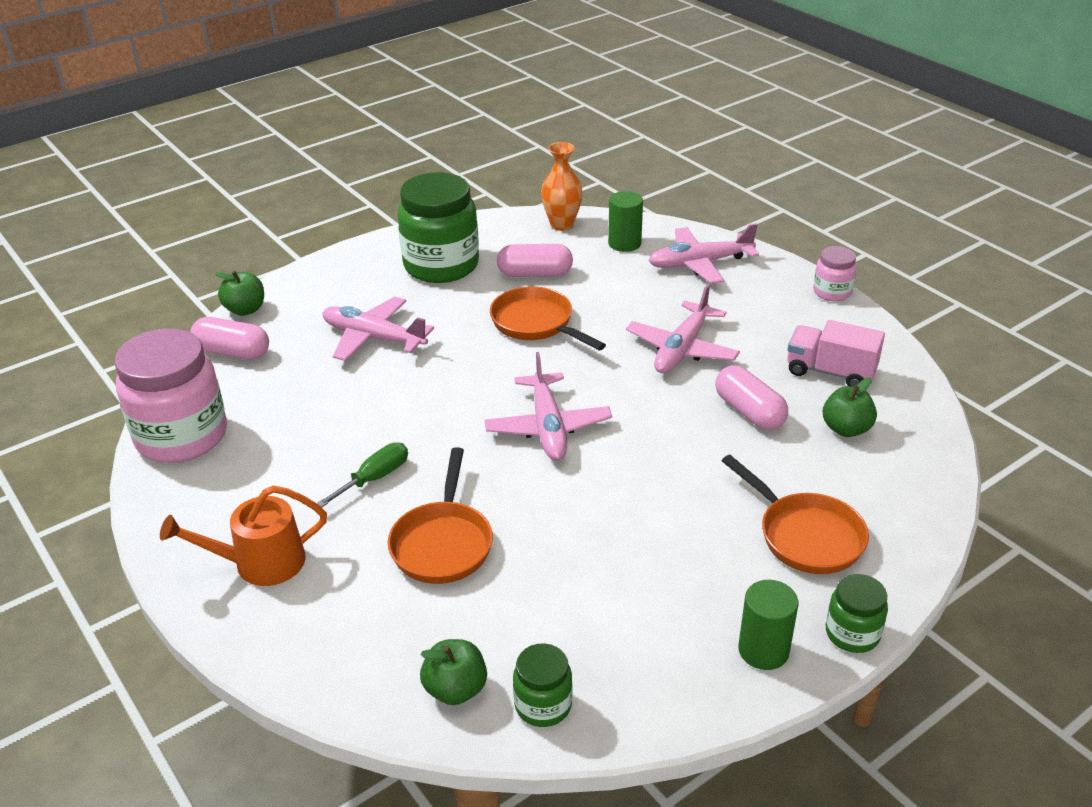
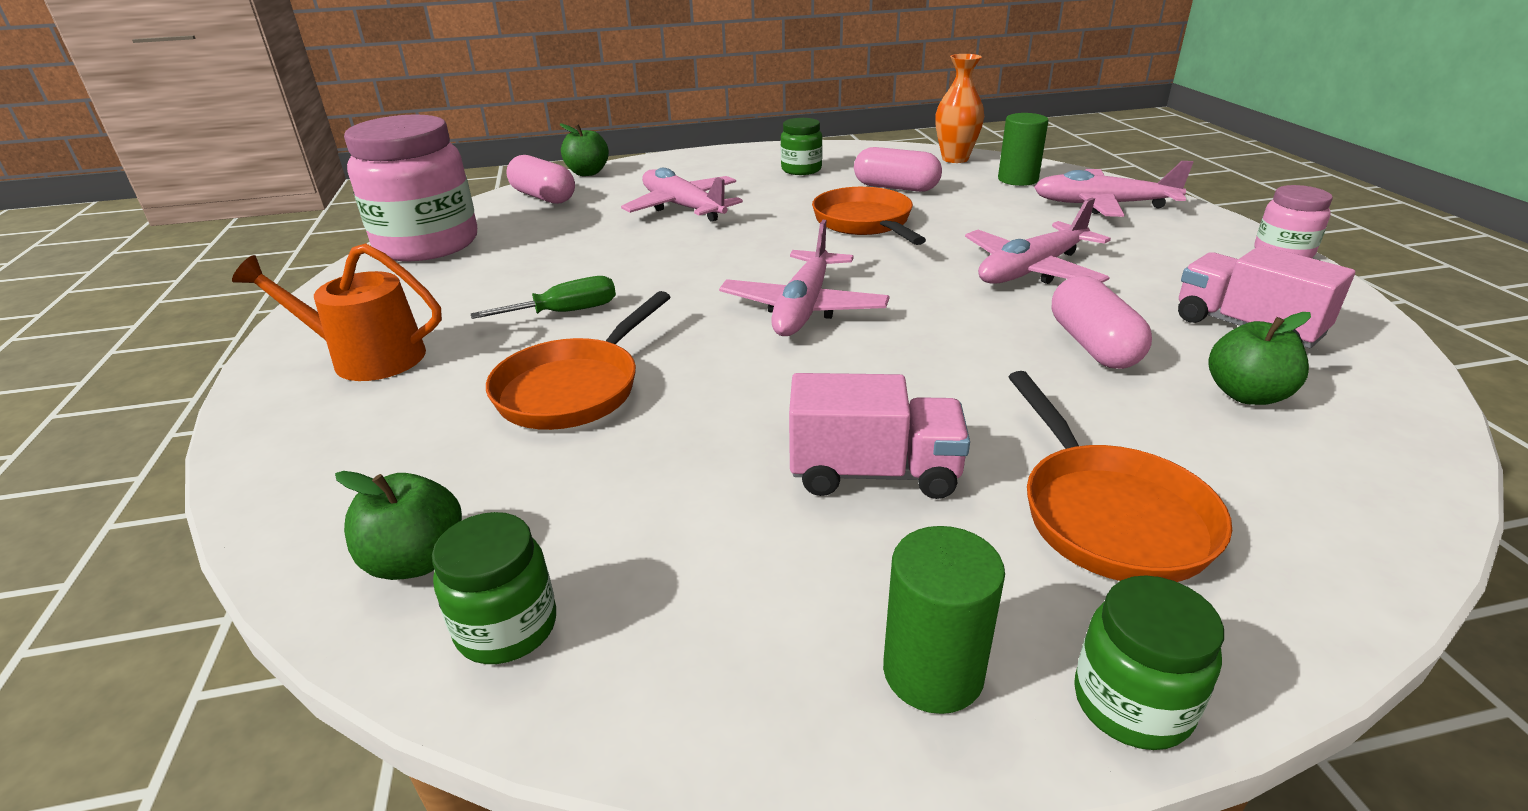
camera: 25 degrees right, 5 degrees down
green jar [398,172,479,283] -> green jar [781,118,823,175], size x0.49
none -> pink truck [789,373,970,499]

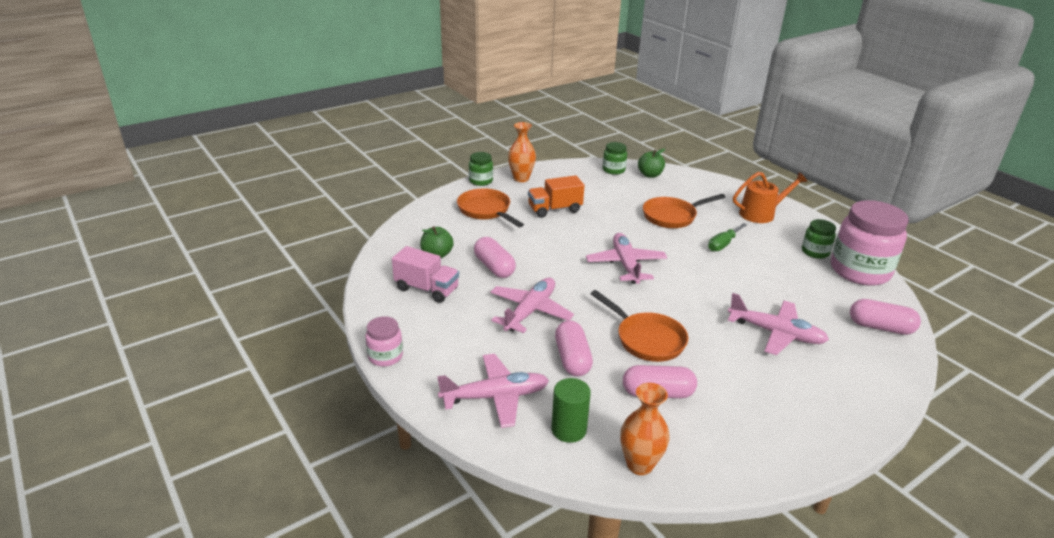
camera: 155 degrees right, 0 degrees up
orange pan [486,291,670,430] -> orange pan turned 120 degrees counterclockwise [643,194,725,228]
green apple [560,124,609,176] -> none
green jar [781,118,823,175] -> green jar moved to [802,219,836,259]
pink truck [789,373,970,499] -> orange truck [528,175,585,218]
green cylinder [883,526,1005,714] -> orange vase [508,122,536,182]
none -> pink capsule [555,320,593,376]

